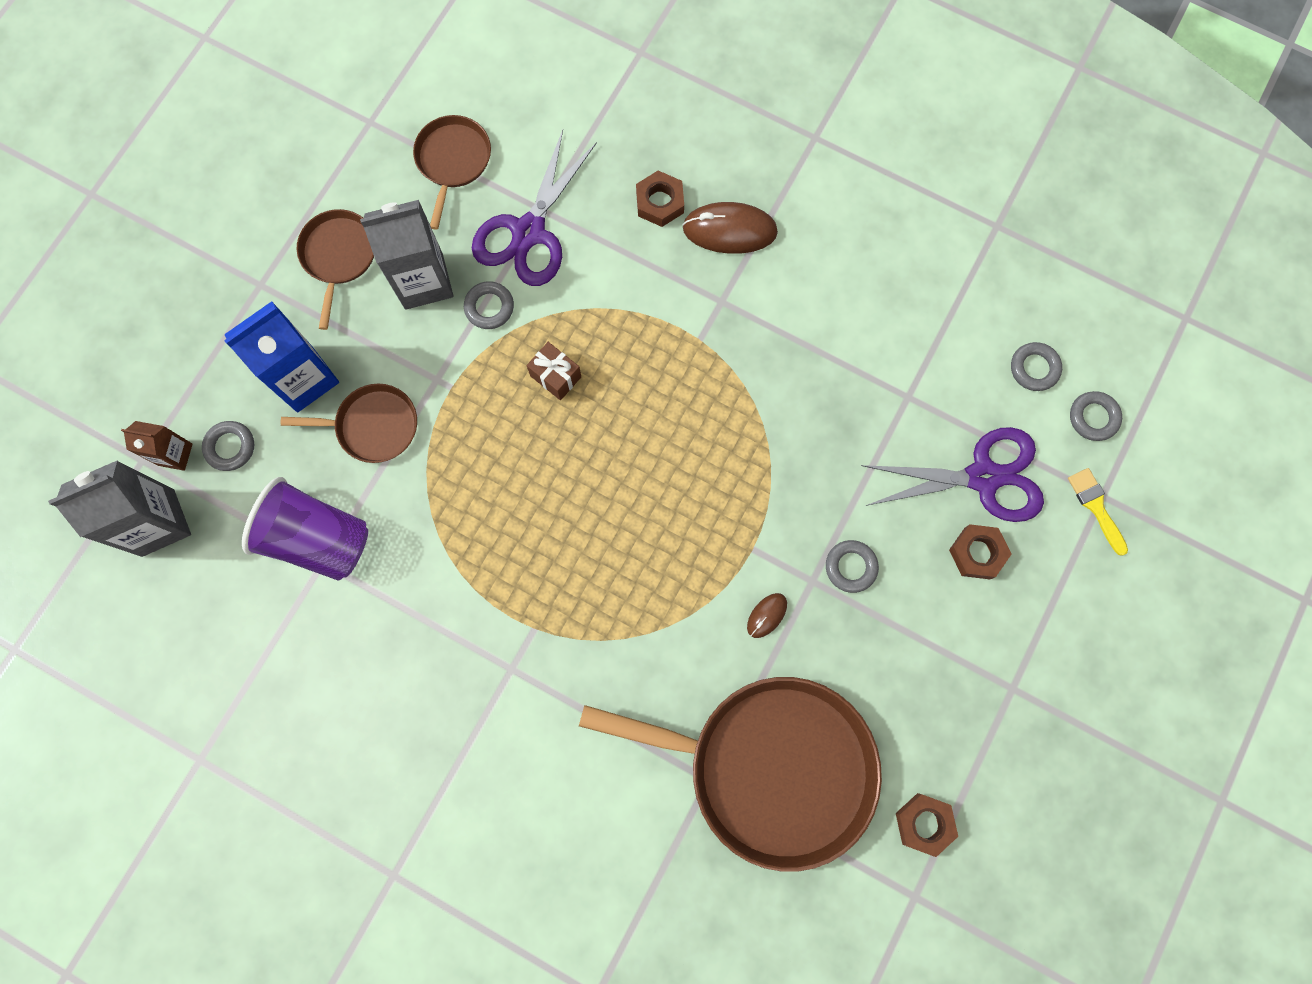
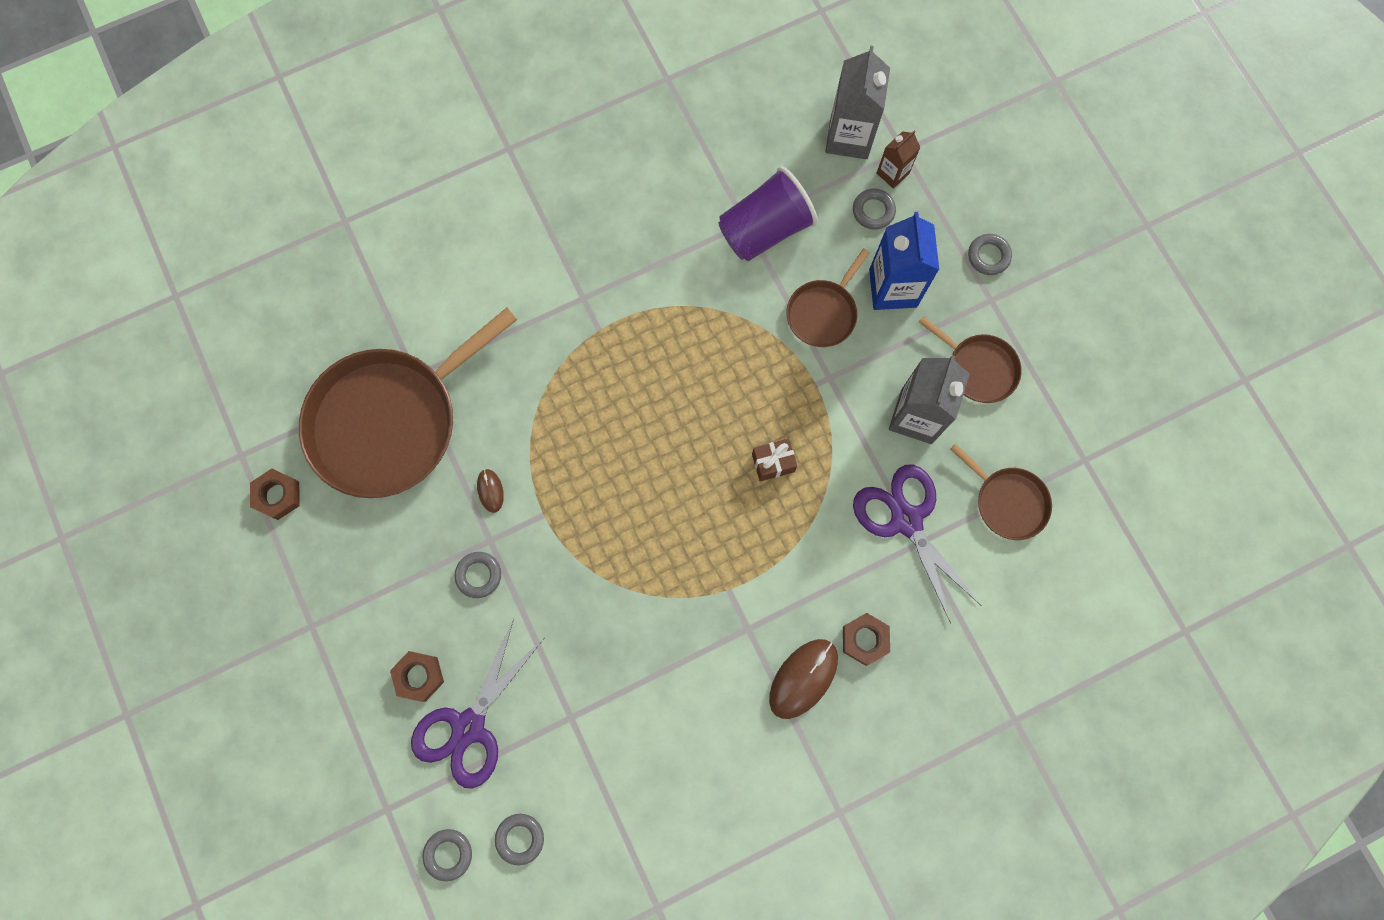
camera: 125 degrees right, 0 degrees up
grey ring [464,281,514,329] -> grey ring moved to [968,234,1012,275]
yellow brush [1068,468,1128,556] -> none

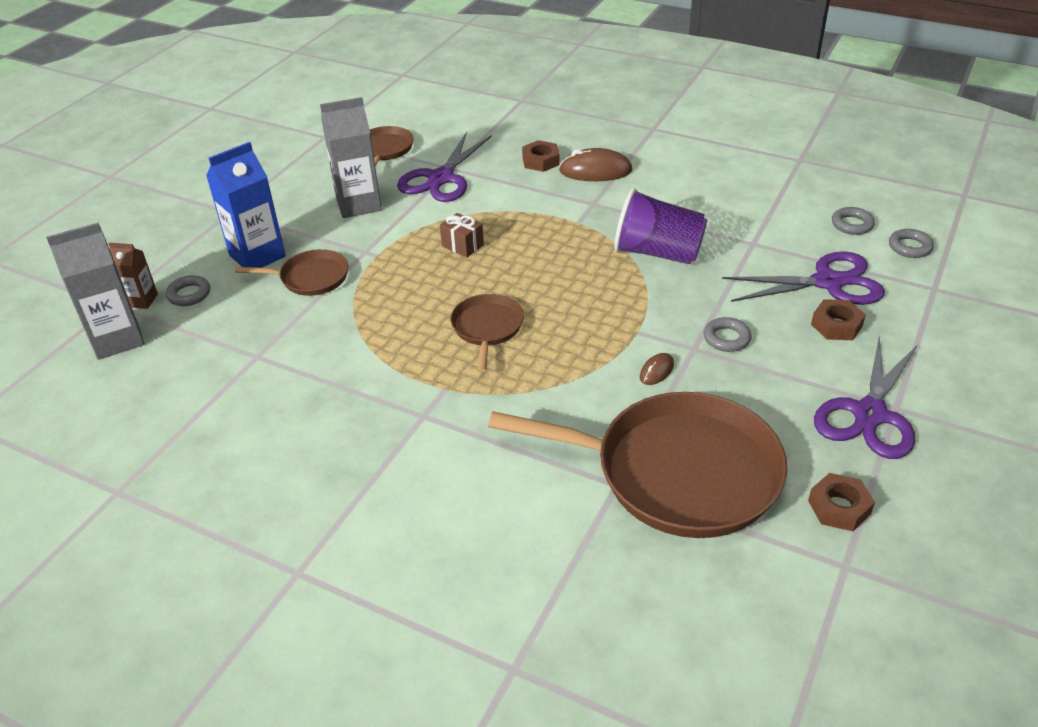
camera: 125 degrees left, 35 degrees down
purple cup [719,166,818,261] -> purple cup moved to [614,188,707,264]
brown pan [919,316,1022,403] -> brown pan moved to [451,294,524,372]
grey ring [968,234,1012,275] -> none
none -> purple scissors [814,335,918,459]

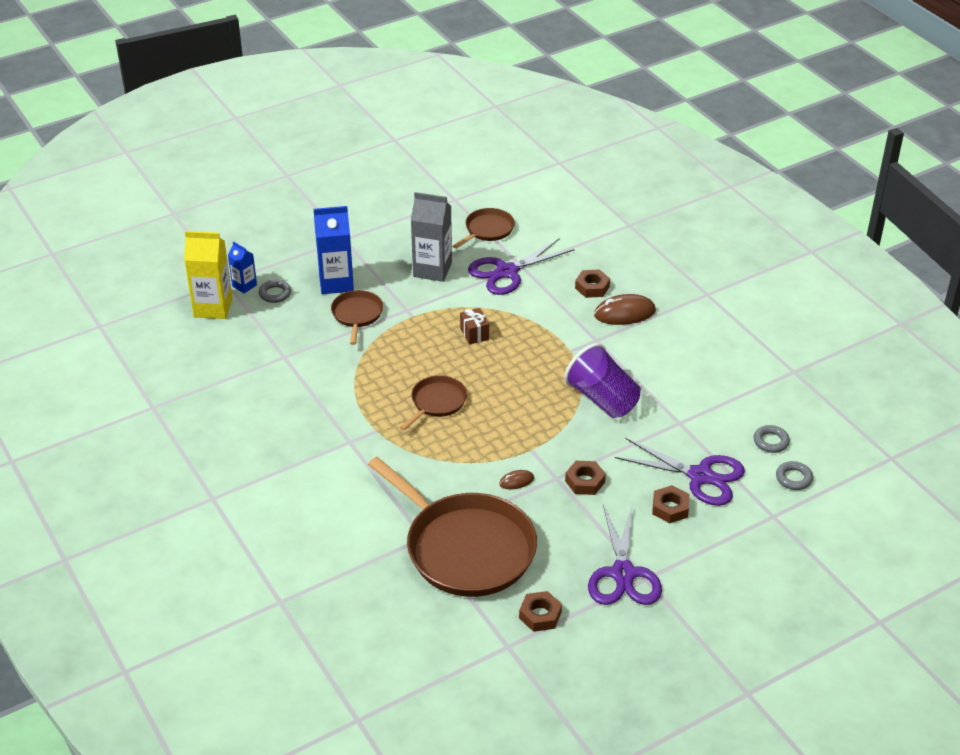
camera: 30 degrees right, 0 degrees up
grey carton [46,222,145,360] -> yellow carton [184,231,233,319]
brown carton [108,243,158,309] -> blue carton [228,241,257,293]
brown pan [235,249,348,296] -> brown pan turned 120 degrees counterclockwise [331,290,383,345]
brown mouse [559,148,632,181] -> brown mouse turned 45 degrees counterclockwise [594,294,656,325]
grey ring [704,317,751,352] -> brown nut [565,461,606,495]
purple scissors [814,335,918,459] -> purple scissors turned 60 degrees counterclockwise [588,503,662,605]

